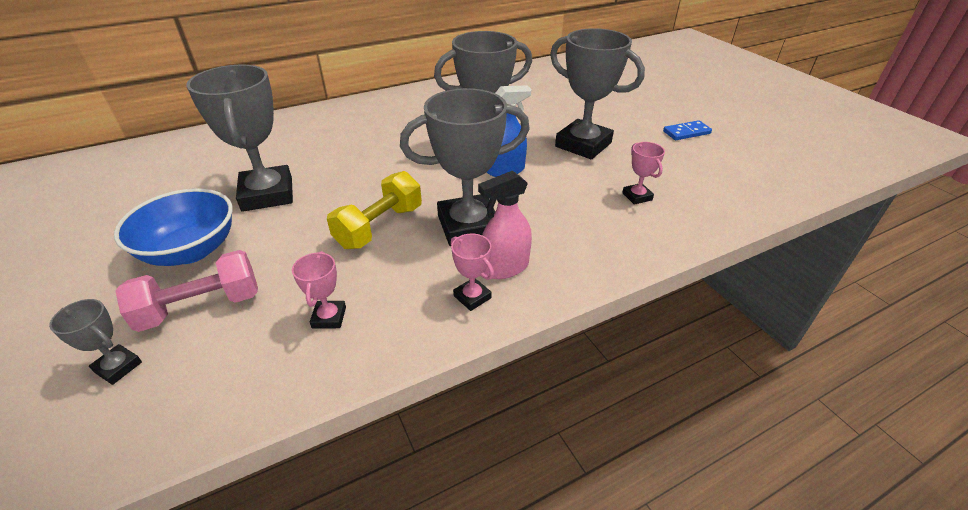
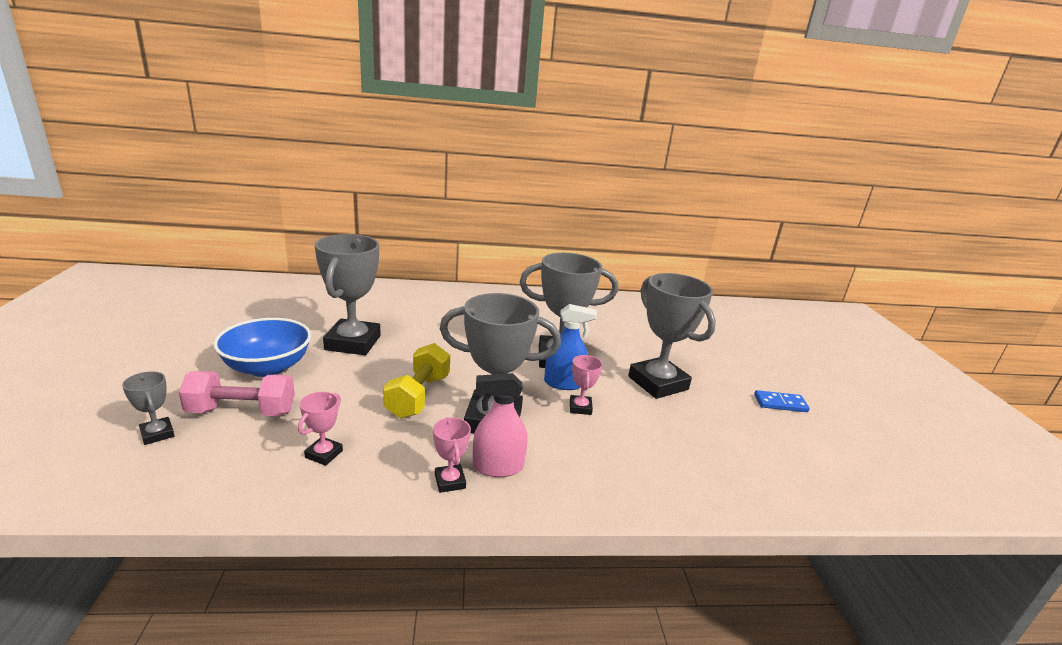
camera: 20 degrees right, 15 degrees down
yellow dumbbell [327,171,422,249] -> yellow dumbbell turned 45 degrees counterclockwise [383,343,450,419]
pink trophy [622,142,665,205] -> pink trophy moved to [570,355,603,415]

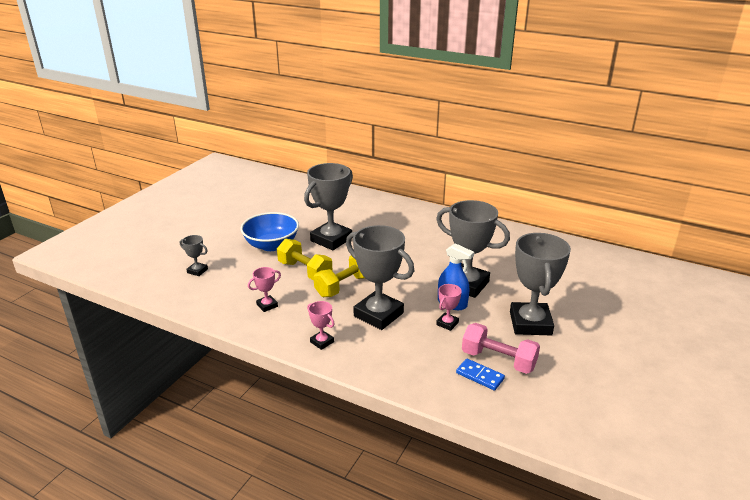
camera: 35 degrees right, 5 degrees up
grey trophy [122,371,175,445] -> grey trophy turned 60 degrees counterclockwise [180,235,208,276]
pink dumbbell [179,371,295,416] -> pink dumbbell moved to [462,323,540,374]
pink trophy [433,417,471,493] -> pink trophy turned 60 degrees counterclockwise [307,301,335,350]
pink spray bottle [473,373,528,477] -> none
blue domino [754,390,810,412] -> blue domino moved to [456,358,505,391]
none -> yellow dumbbell [277,239,333,280]

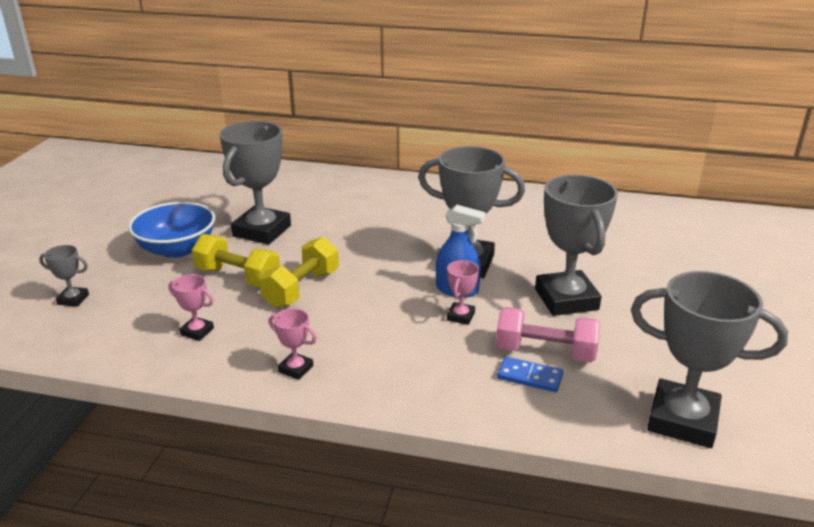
camera: 15 degrees left, 0 degrees up
pink trophy [248,267,281,312] -> pink trophy turned 75 degrees clockwise [168,274,214,341]
grey trophy [346,225,414,330] -> grey trophy moved to [631,271,788,448]

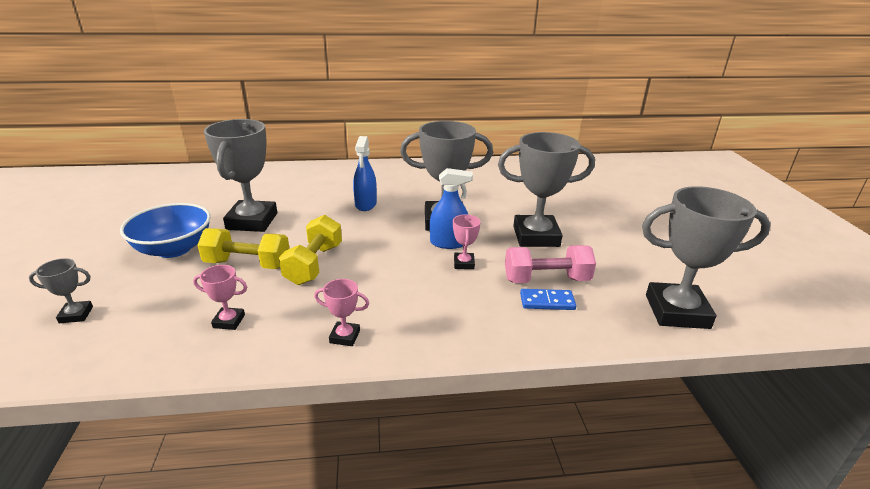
camera: 20 degrees left, 0 degrees up
grey trophy [535,175,618,316] -> grey trophy turned 60 degrees counterclockwise [498,132,595,247]
none -> blue spray bottle [353,136,377,211]

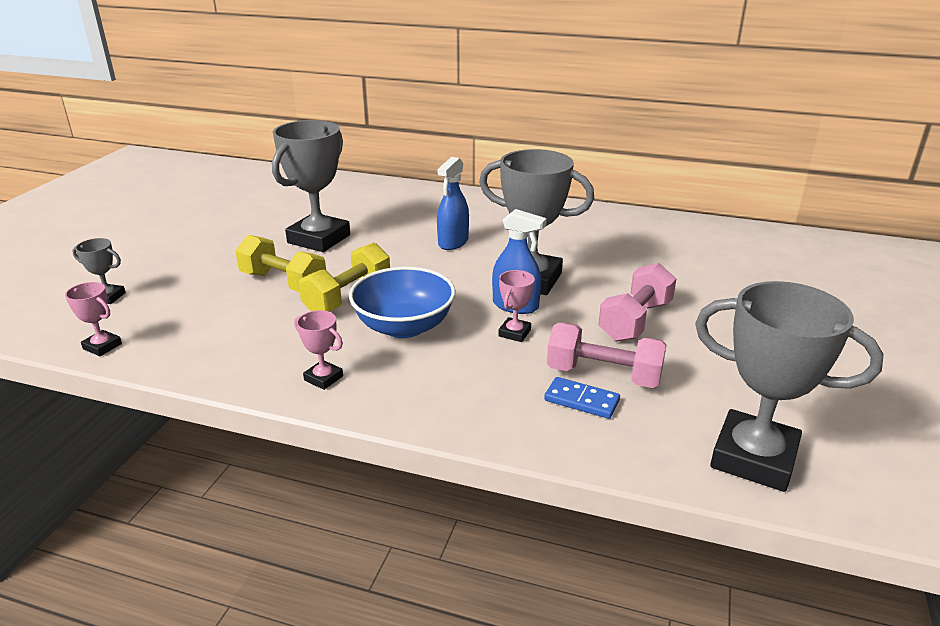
camera: 25 degrees right, 0 degrees up
blue bowl [120,203,211,258] -> blue bowl moved to [349,267,456,338]
pink trophy [193,265,247,330] -> pink trophy moved to [65,282,122,356]
grey trophy [498,132,595,247] -> pink dumbbell [598,263,677,342]

